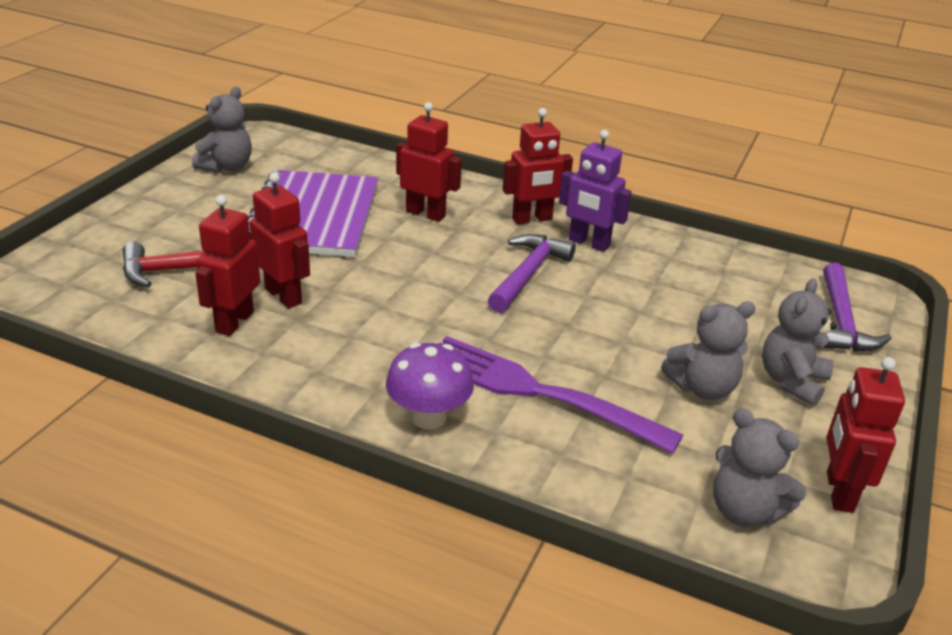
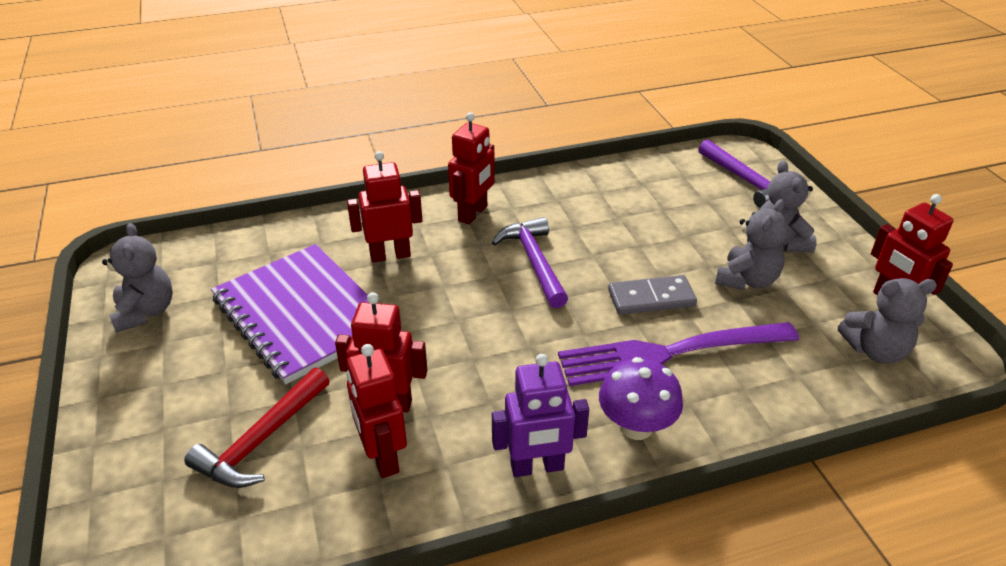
camera: 40 degrees left, 5 degrees up
purple robot [559,130,632,252] -> purple robot moved to [492,354,589,477]
none -> grey domino [608,275,697,315]

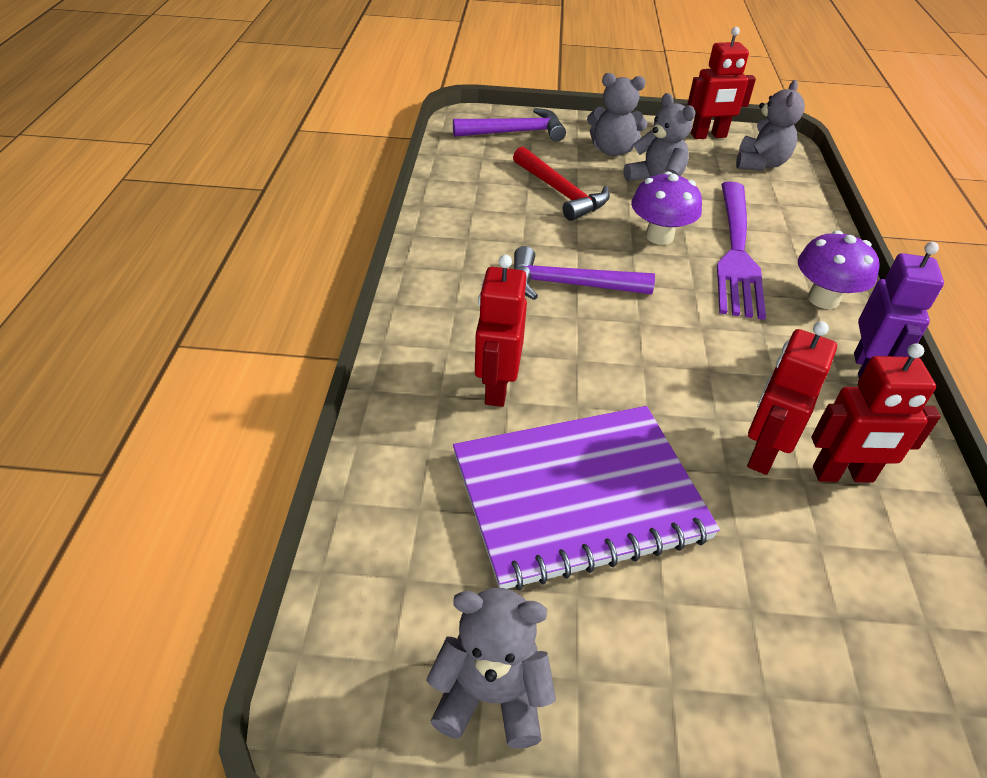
camera: 70 degrees left, 5 degrees up
red hammer [184,367,330,488] -> red hammer moved to [513,147,610,221]
red robot [448,112,495,224] -> none
grey domino [608,275,697,315] -> purple mushroom [631,171,702,245]

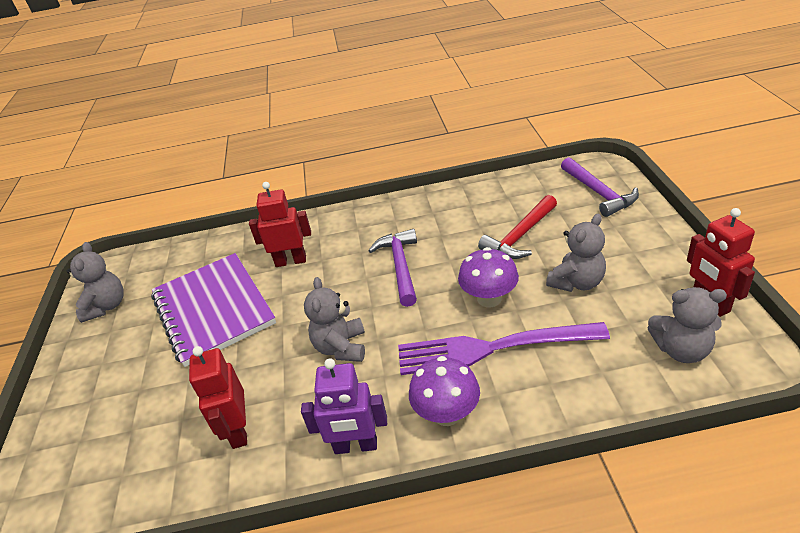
camera: 85 degrees right, 5 degrees down
grey teddy bear [587,73,647,156] -> grey teddy bear moved to [304,277,365,362]
red robot [747,321,837,475] -> none

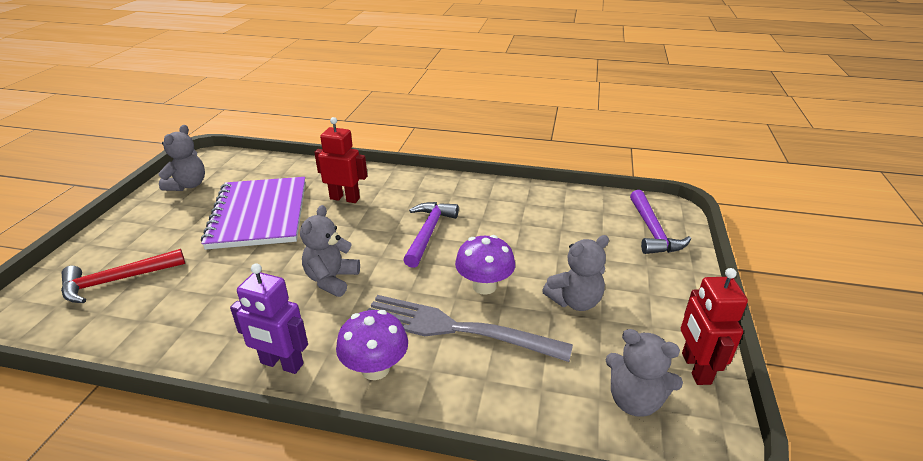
camera: 15 degrees right, 5 degrees down
red robot [189,346,247,449] -> none
purple fork [398,322,610,375] -> grey fork [367,295,573,362]
red hammer [478,195,557,259] -> red hammer moved to [61,249,185,303]

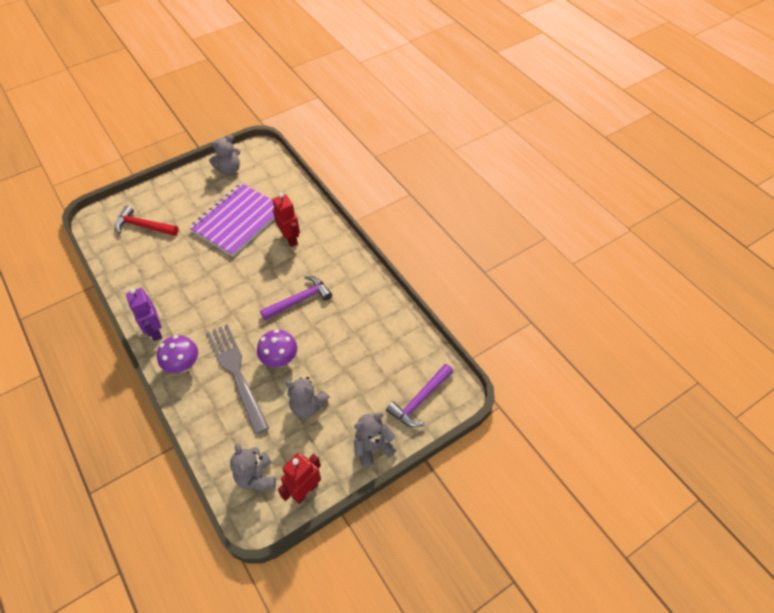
camera: 45 degrees right, 20 degrees up
grey teddy bear [300,205,360,297] -> grey teddy bear moved to [354,412,397,468]

